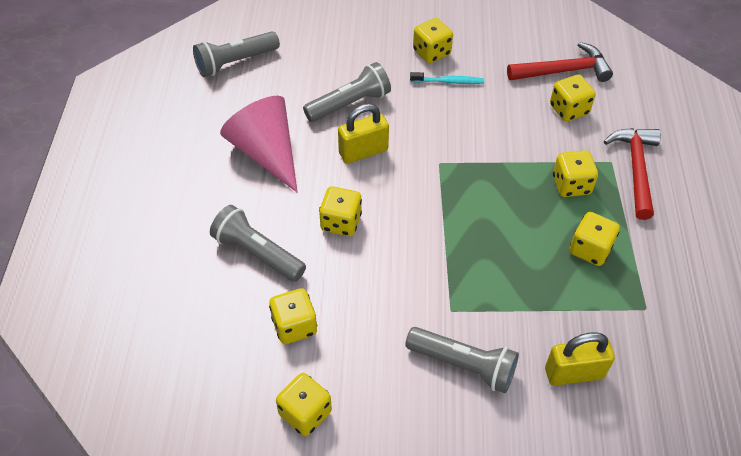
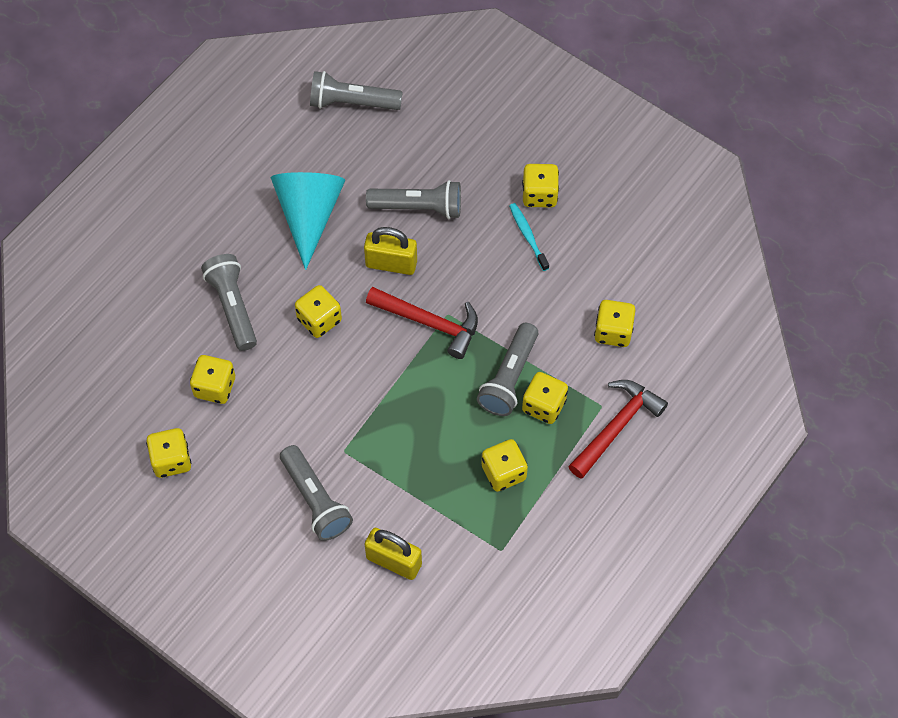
camera: 35 degrees right, 10 degrees up
pink cone [220,96,298,192] -> turquoise cone [271,172,345,270]
turquoise toothbrush [410,72,484,84] -> turquoise toothbrush turned 150 degrees counterclockwise [509,203,549,271]
red hammer [507,42,613,82] -> red hammer moved to [366,287,478,359]
none -> grey flashlight [477,323,538,416]

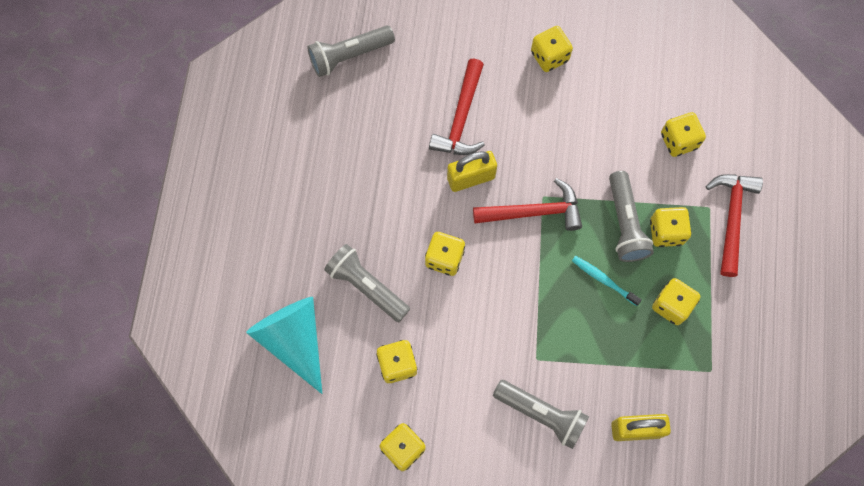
camera: 30 degrees left, 10 degrees up
turquoise cone [271,172,345,270] -> turquoise cone moved to [246,297,322,394]
grey flashlight [366,180,461,219] -> red hammer [429,59,485,155]
turquoise toothbrush [509,203,549,271] -> turquoise toothbrush moved to [572,256,642,306]

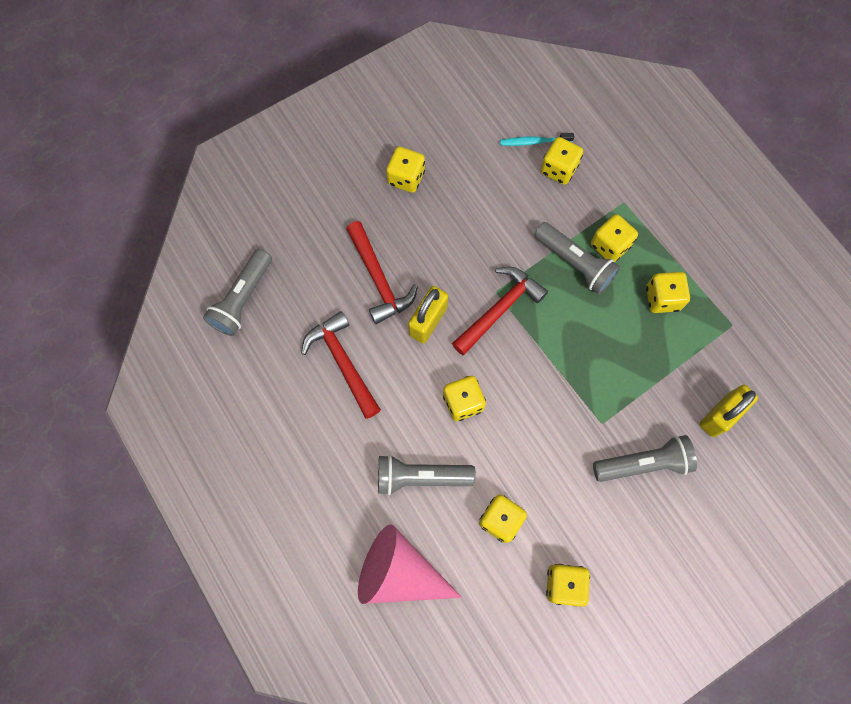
camera: 40 degrees left, 0 degrees up
turquoise cone [246,297,322,394] -> pink cone [358,524,462,604]
turquoise toothbrush [572,256,642,306] -> turquoise toothbrush moved to [500,133,574,146]
red hammer [706,174,763,277] -> red hammer moved to [301,311,381,419]

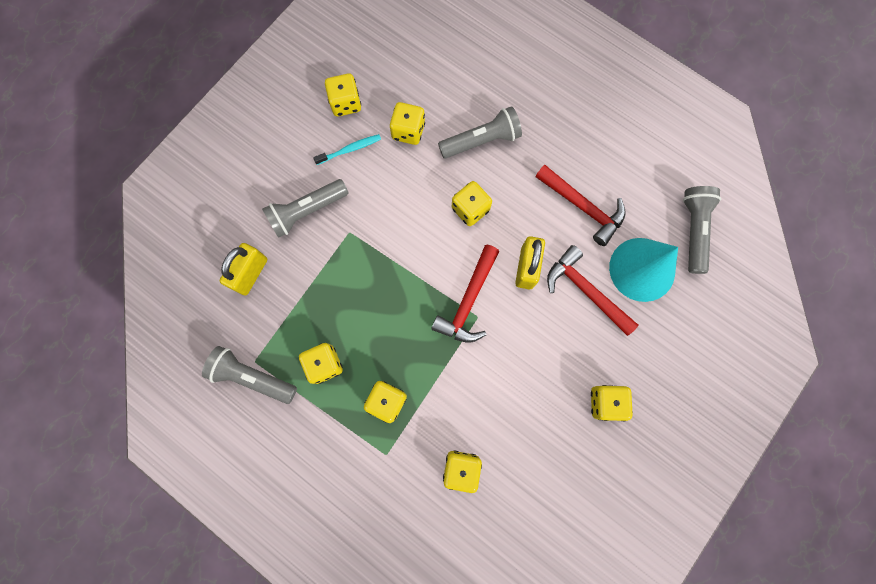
camera: 160 degrees right, 5 degrees up
pink cone [358,524,462,604] -> none
turquoise toothbrush [500,133,574,146] -> turquoise toothbrush moved to [313,134,381,165]
grey flashlight [534,222,620,294] -> grey flashlight moved to [202,346,297,404]
none -> turquoise cone [609,238,678,302]

